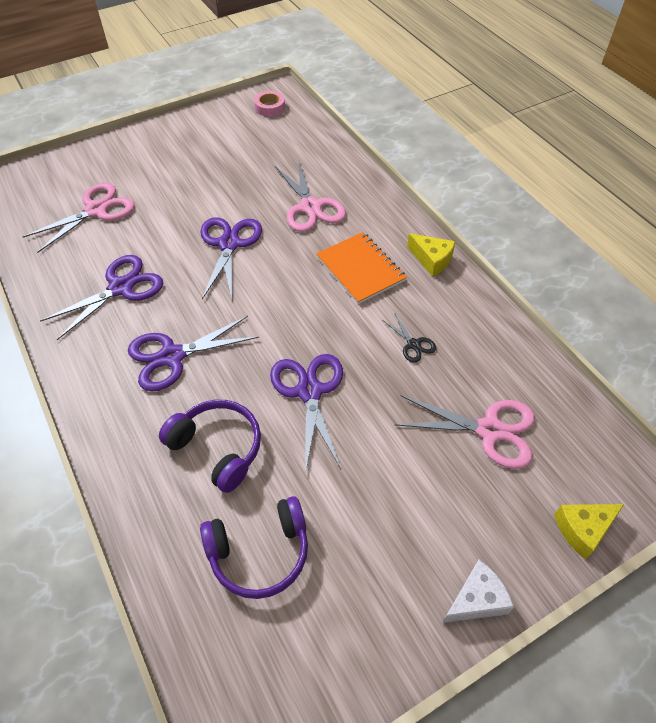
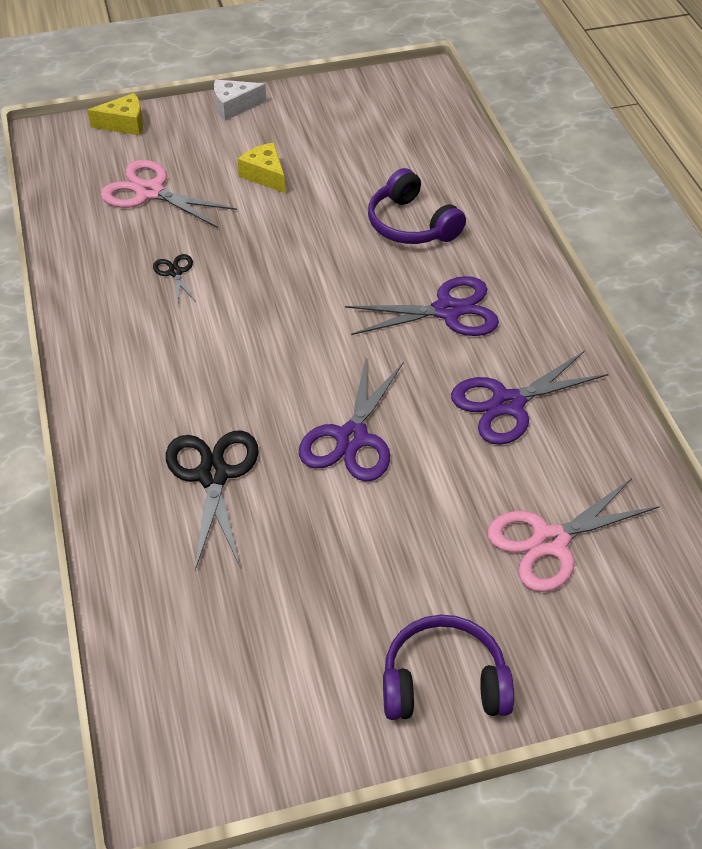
camera: 165 degrees left, 5 degrees down
purple headphones [200,496,308,599] -> purple headphones moved to [383,615,514,720]
pink tape [254,91,285,117] -> none
purple scissors [270,354,343,474] -> none
pink scissors [275,162,346,232] -> black scissors [166,430,259,570]
orange notebook [316,232,407,304] -> none
yellow cheese [407,233,456,277] -> yellow cheese moved to [237,142,285,193]

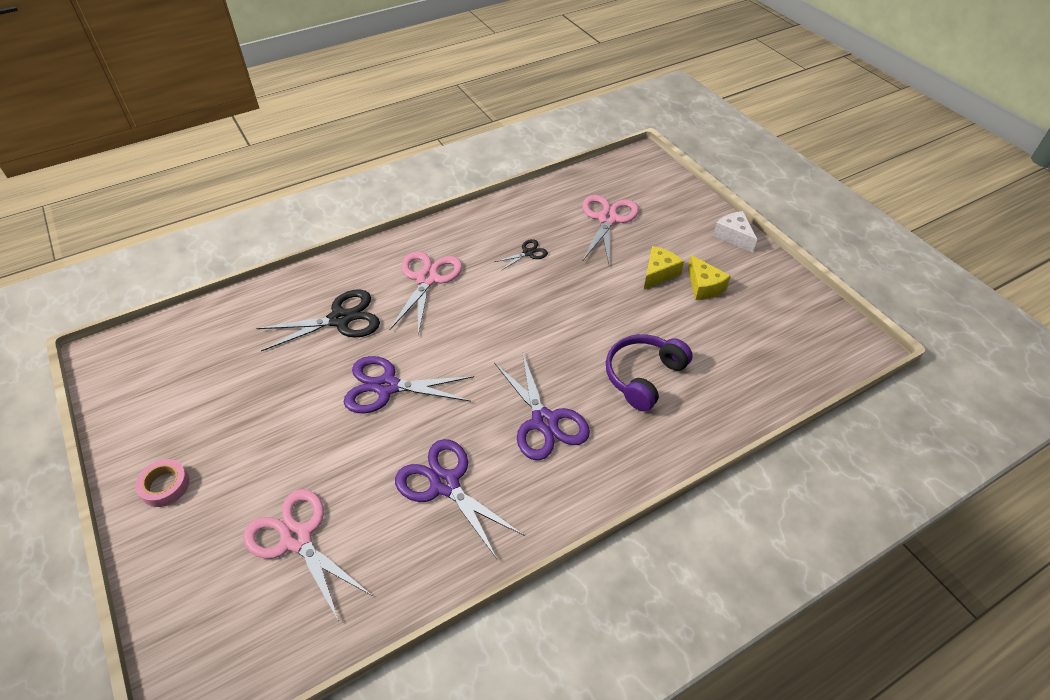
camera: 75 degrees right, 0 degrees up
yellow cheese [87,93,143,135] -> yellow cheese moved to [688,255,731,300]
purple headphones [383,615,514,720] -> pink tape [135,459,189,507]
none -> pink scissors [389,251,462,335]

